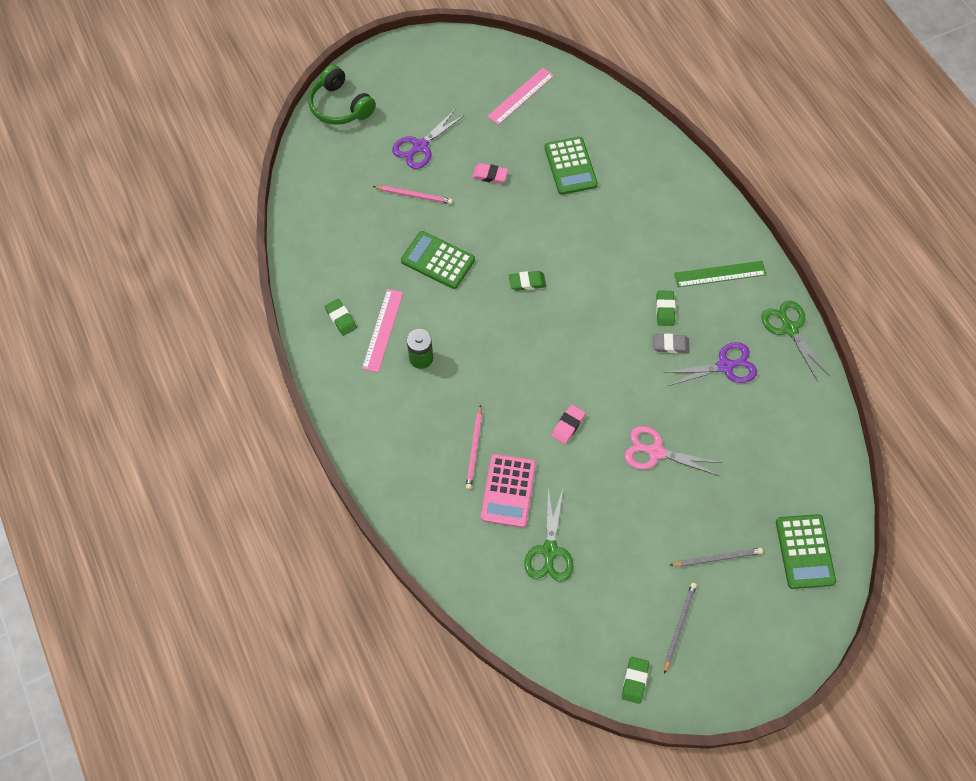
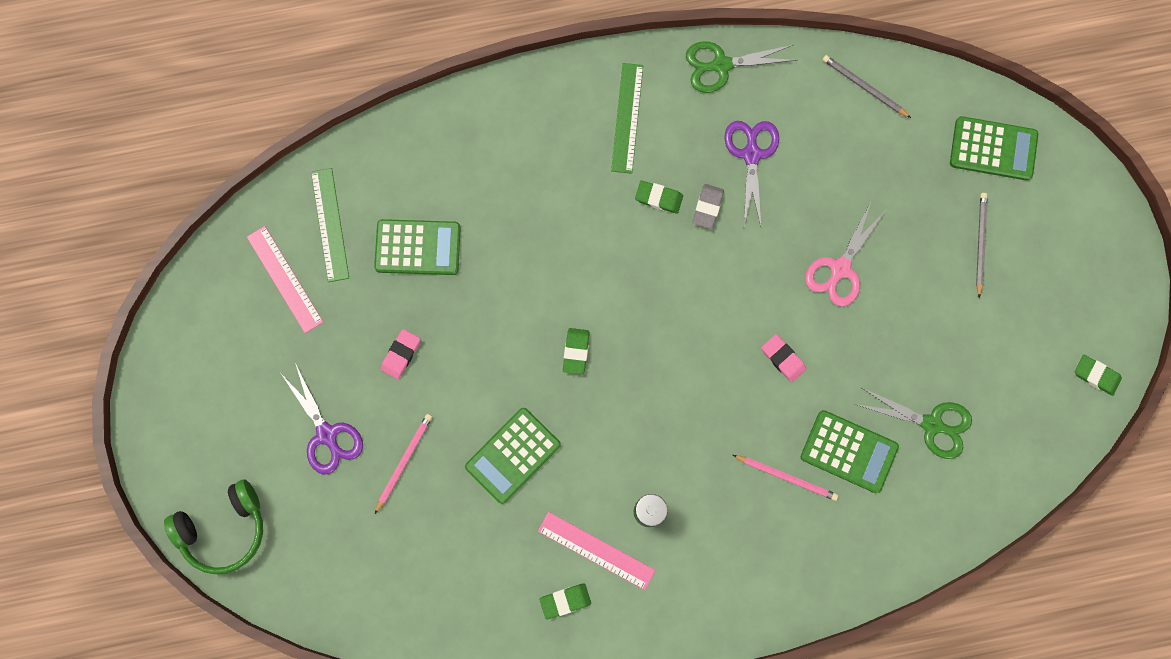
camera: 75 degrees left, 15 degrees up
pink calculator [481,454,536,528] -> green calculator [801,410,899,493]
grey pencil [664,583,697,674] -> grey pencil moved to [823,55,911,118]
none -> green ruler [311,168,349,282]

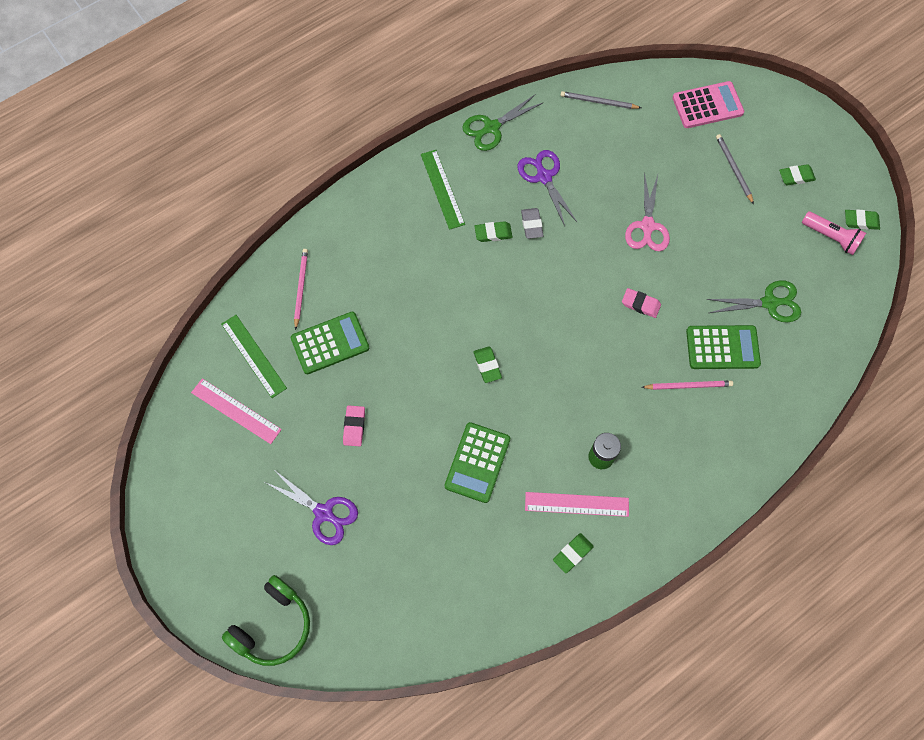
camera: 25 degrees left, 10 degrees down
pink pencil [375,414,432,514] -> pink pencil moved to [294,249,308,330]
green calculator [950,116,1038,181] -> pink calculator [672,81,744,128]
none -> green eraser [779,164,816,185]
none -> pink flashlight [802,211,866,255]

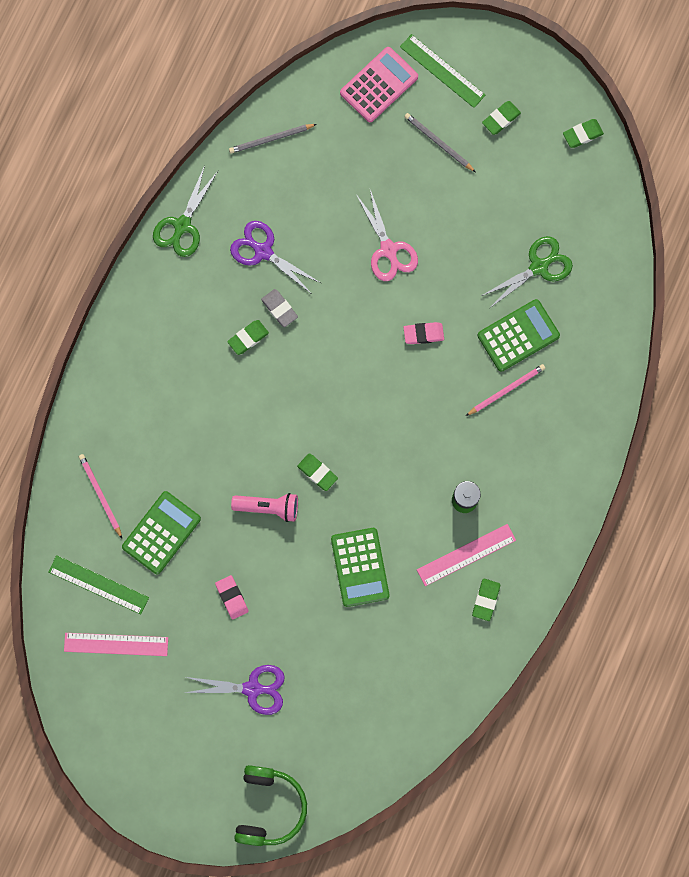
camera: 30 degrees left, 10 degrees up
green ruler [421,150,465,230] -> green ruler moved to [400,34,486,108]
pink flashlight [802,211,866,255] -> pink flashlight moved to [231,493,298,522]

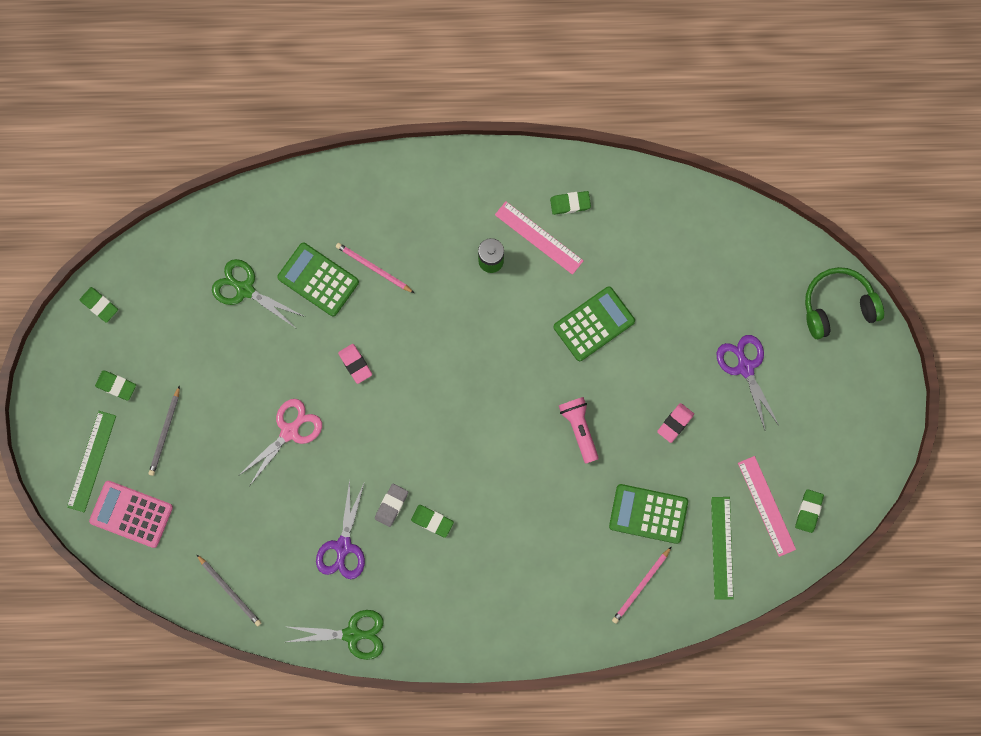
camera: 115 degrees left, 0 degrees up
green eraser [297,453,338,491] -> green eraser moved to [795,489,824,533]

